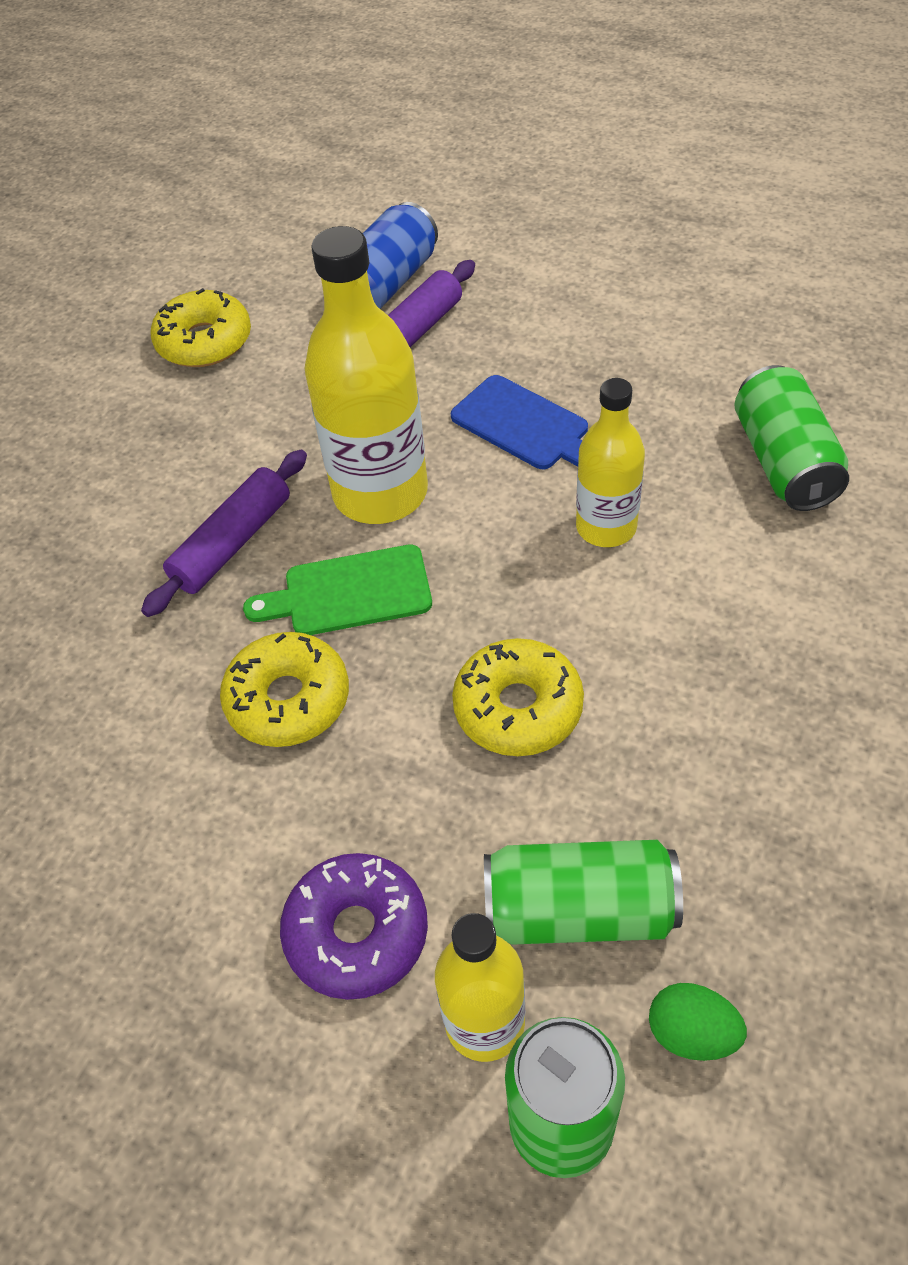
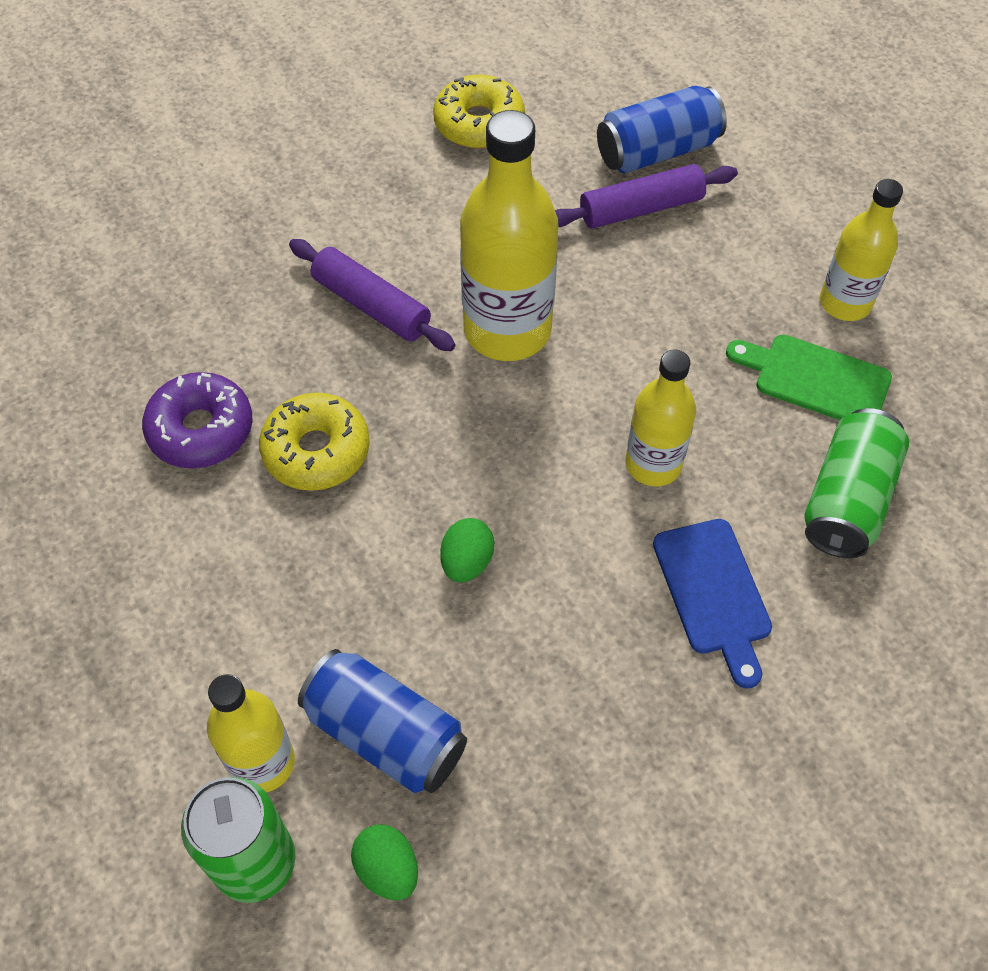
camera: 30 degrees right, 5 degrees up
purple rolling pin [141,450,307,617] -> purple rolling pin turned 60 degrees clockwise [289,239,455,351]
green cutting board [243,544,432,635] -> green cutting board moved to [726,335,892,420]
purple donut [280,853,428,1000] -> purple donut moved to [142,372,253,469]
blue cutting board [451,375,588,469] -> blue cutting board moved to [653,519,772,688]
yellow donut [452,638,584,756] -> green egg [440,518,494,583]
green can [484,840,683,945] -> blue can [298,649,467,793]
none -> yellow bottle [820,179,903,321]

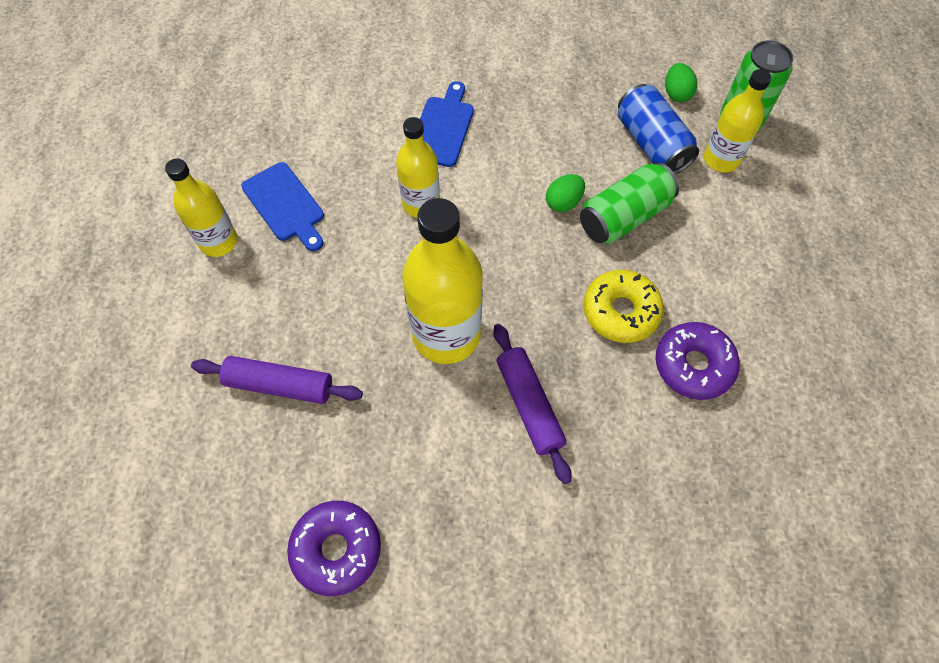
camera: 150 degrees left, 5 degrees up
yellow donut [433,75,525,149] -> purple donut [287,501,381,596]
blue can [597,86,727,174] -> none
green cutting board [726,335,892,420] -> blue cutting board [241,162,324,251]
green can [805,408,909,558] -> green can moved to [580,162,679,244]

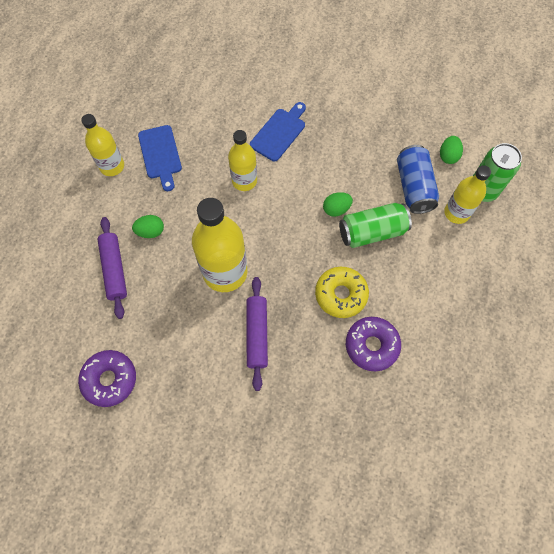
camera: 20 degrees right, 5 degrees up
purple rolling pin [191,356,363,404] -> purple rolling pin turned 45 degrees clockwise [97,217,127,319]
none -> green egg [132,215,164,238]

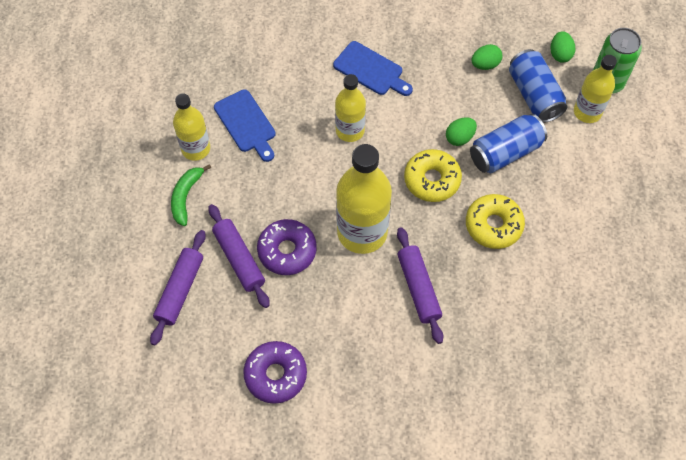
camera: 15 degrees left, 5 degrees down
green egg [132,215,164,238] -> green egg moved to [472,44,503,70]
blue cutting board [250,102,306,162] -> blue cutting board turned 105 degrees clockwise [333,41,413,96]
green can [339,203,412,248] -> blue can [470,114,547,173]
purple donut [346,317,401,371] -> purple donut moved to [257,219,317,275]
none -> purple rolling pin [150,230,206,345]
none -> green banana [171,164,211,226]
none -> yellow donut [404,149,462,202]

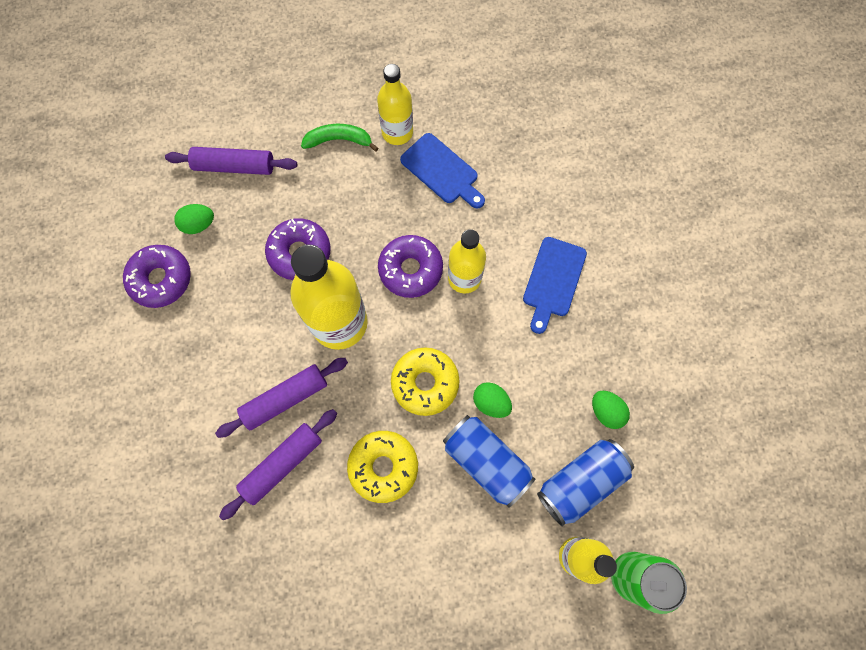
camera: 75 degrees right, 10 degrees up
purple rolling pin [208,204,270,308] -> purple rolling pin moved to [219,409,337,520]
blue cutting board [214,89,276,162] -> blue cutting board turned 90 degrees counterclockwise [400,133,485,209]
green egg [550,31,576,63] -> green egg moved to [174,204,214,234]
none -> purple donut [378,235,443,298]

